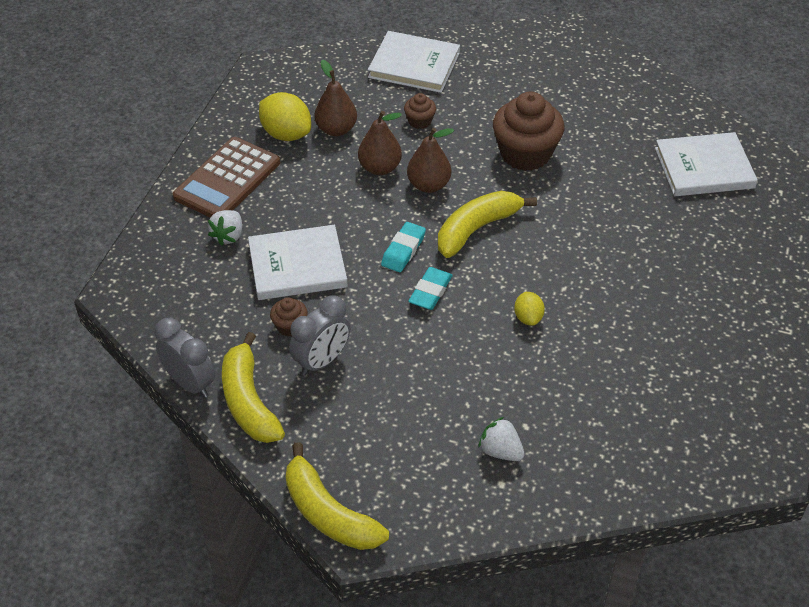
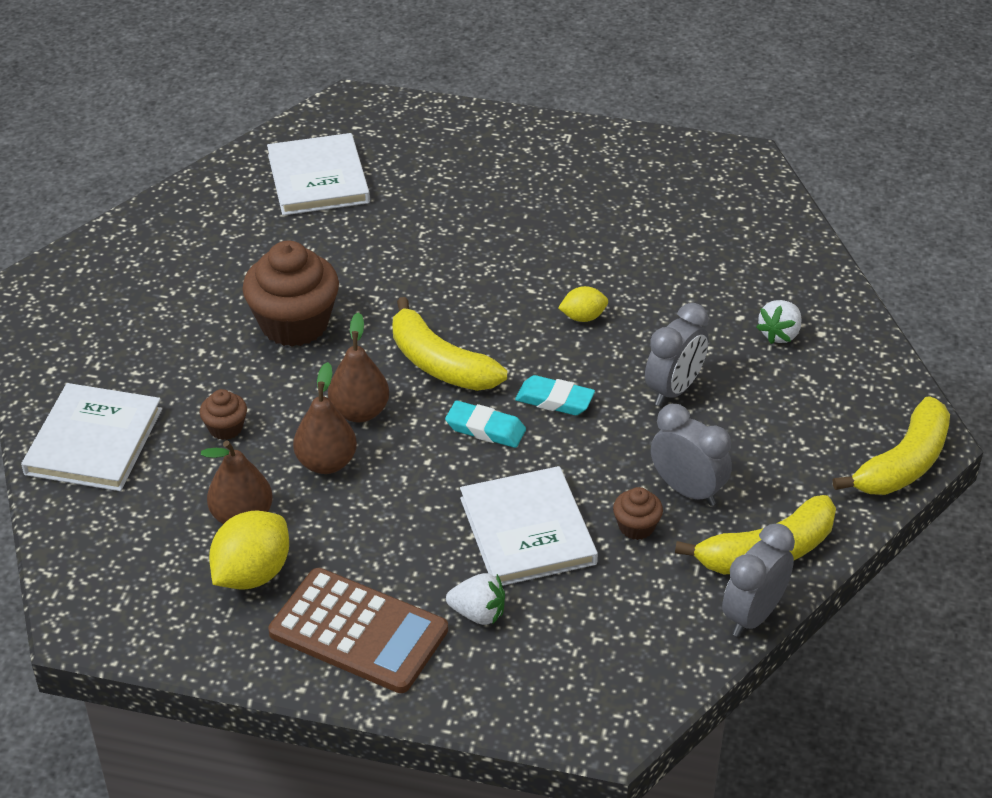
camera: 95 degrees left, 5 degrees down
none -> grey clock [645,303,709,406]

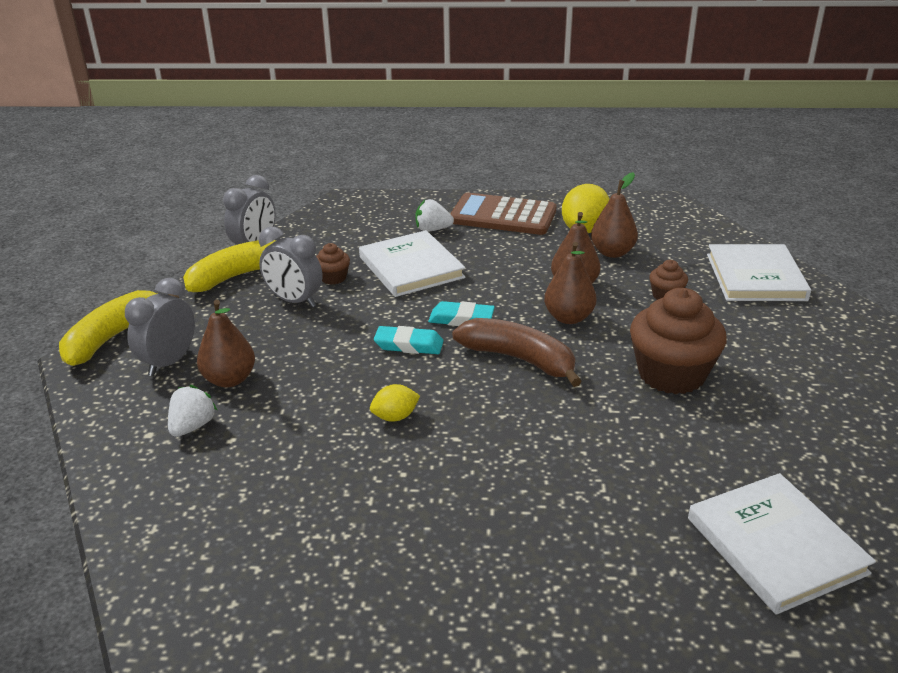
camera: 170 degrees right, 10 degrees down
yellow banana [392,297,507,391] -> brown banana [452,318,582,387]
grey clock [645,303,709,406] -> grey clock moved to [125,278,195,376]
none -> brown pear [197,300,255,388]

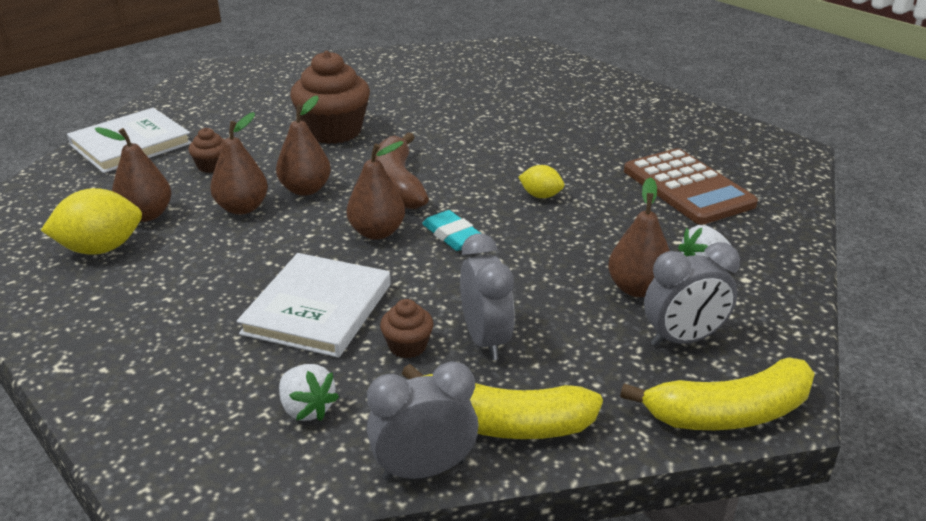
camera: 135 degrees left, 0 degrees up
white strawberry [415,199,454,232] -> white strawberry moved to [279,364,339,421]
turquoise eraser [428,301,495,326] -> brown pear [347,141,405,240]
brown calculator [450,193,556,235] -> brown calculator moved to [624,148,758,225]
white book [688,473,876,615] -> none

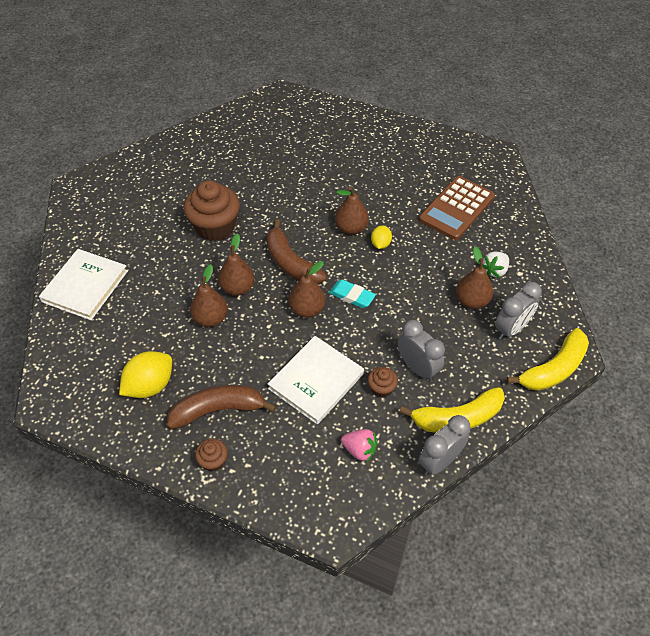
camera: 25 degrees left, 20 degrees up
brown pear [95,127,171,222] -> brown pear moved to [335,187,369,235]
brown cupcake [188,128,225,173] -> brown cupcake moved to [195,439,228,471]
white book [237,253,391,358] -> white book turned 45 degrees clockwise [268,336,364,425]
white strawberry [279,364,339,421] -> pink strawberry [341,429,378,462]
yellow lemon [518,165,564,198] -> yellow lemon turned 75 degrees counterclockwise [371,226,392,249]
brown calculator [624,148,758,225] -> brown calculator turned 90 degrees clockwise [419,176,495,240]
none -> brown banana [167,385,276,429]

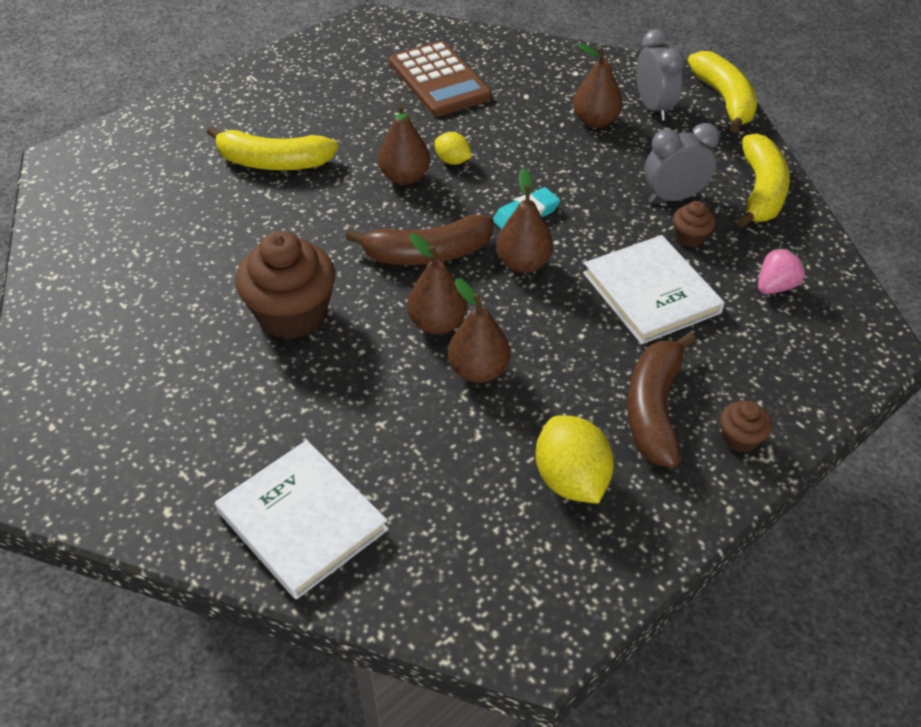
camera: 65 degrees left, 5 degrees down
grey clock [419,415,470,475] -> none
white strawberry [482,251,509,278] -> none
none -> yellow banana [207,126,338,170]

